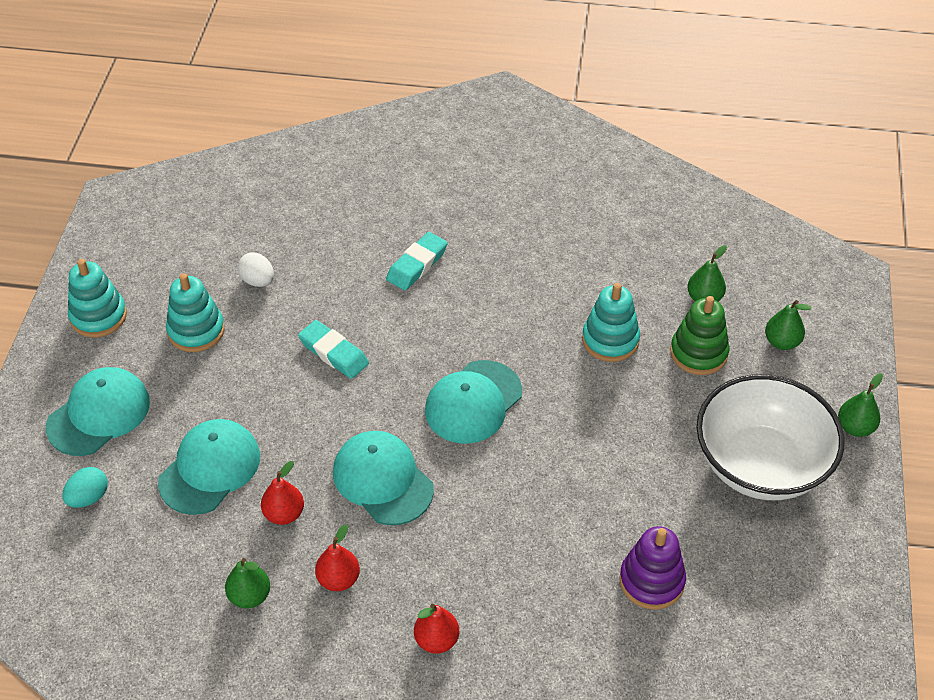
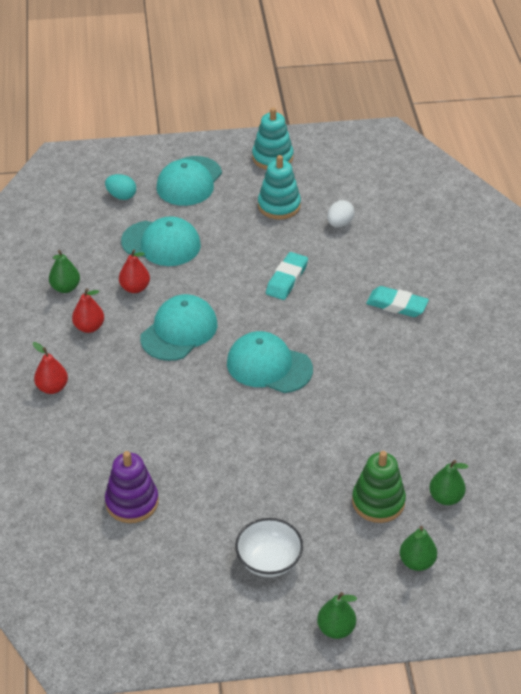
camera: 75 degrees right, 5 degrees down
turquoise cap [46,367,150,456] -> turquoise cap turned 90 degrees clockwise [156,156,222,206]
turquoise stacking toy [582,283,640,362] -> none
white bowl [697,374,844,500] -> white bowl [235,518,303,577], size x0.53

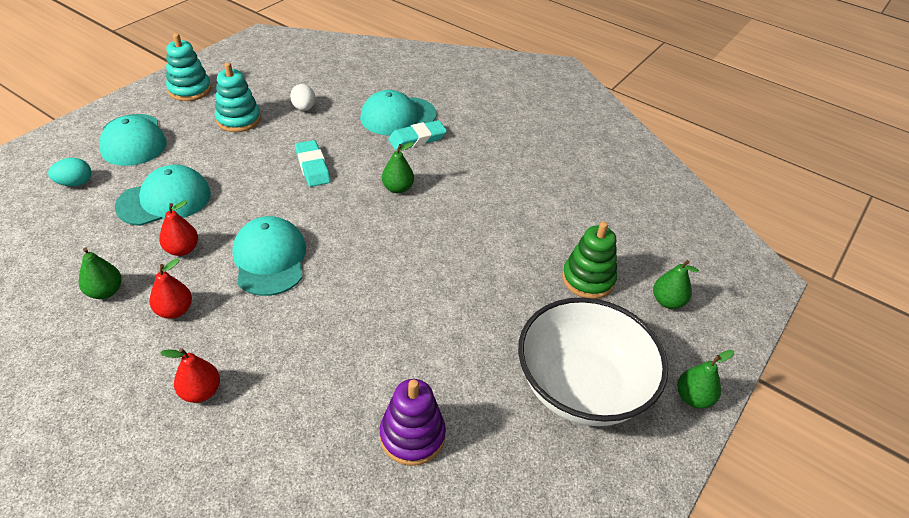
camera: 50 degrees left, 0 degrees up
turquoise cap [227,331,313,393] -> turquoise cap moved to [360,90,437,135]
white bowl [235,518,303,577] -> white bowl [518,297,668,426], size x1.90
green pear [429,460,468,505] -> green pear moved to [382,142,414,194]

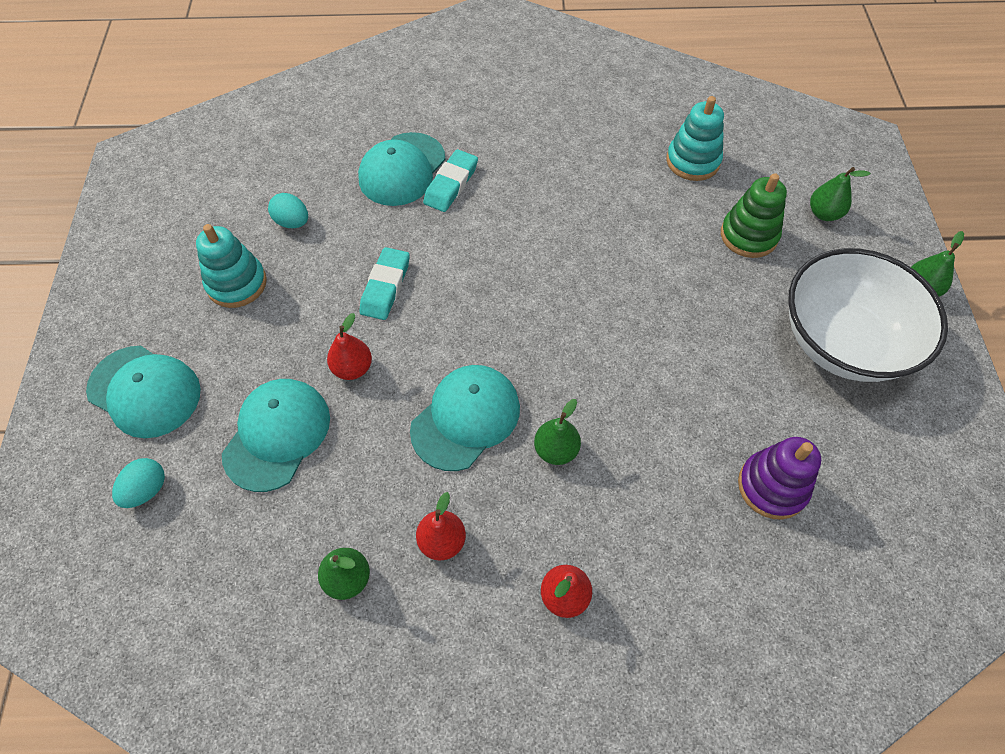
camera: 35 degrees left, 15 degrees up
red pear [159,200,198,256] -> red pear moved to [327,313,372,380]
turquoise stacking toy [166,33,211,101] -> turquoise stacking toy moved to [666,96,724,181]
turquoise cap [232,216,306,296] -> turquoise cap turned 90 degrees clockwise [410,365,520,471]
white egg [290,84,315,111] -> turquoise egg [268,193,308,228]
turquoise eraser [295,140,331,187] -> turquoise eraser turned 75 degrees clockwise [359,247,410,320]
green pear [382,142,414,194] -> green pear moved to [534,399,581,465]

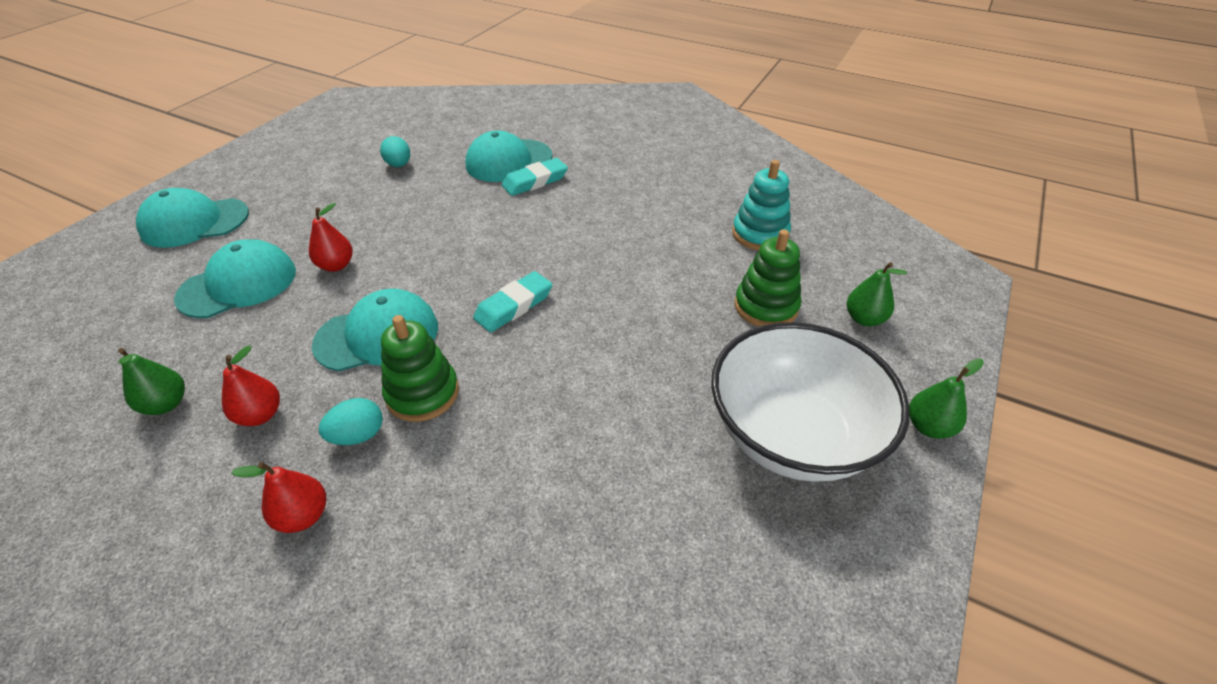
camera: 30 degrees right, 15 degrees down
turquoise cap [86,346,201,438] -> turquoise cap turned 105 degrees clockwise [136,188,249,248]
turquoise egg [112,458,165,508] -> turquoise egg moved to [319,398,383,445]
turquoise stacking toy [196,224,267,308] -> none
turquoise eraser [359,247,410,320] -> turquoise eraser moved to [473,271,552,332]
green pear [534,399,581,465] -> green stacking toy [381,315,459,422]
purple stacking toy [738,437,821,520] -> none

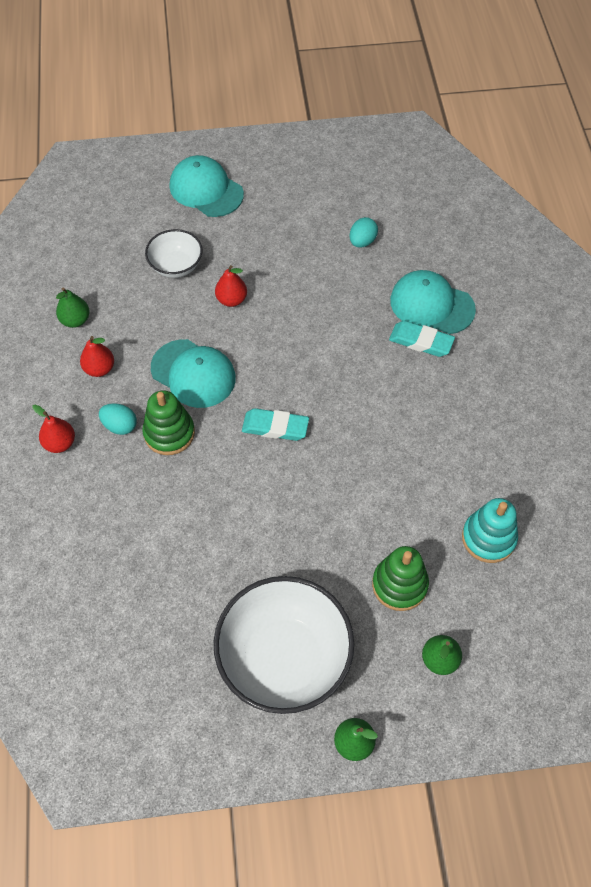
camera: 55 degrees right, 15 degrees up
turquoise cap [174,239,296,318] -> white bowl [145,229,202,278]

